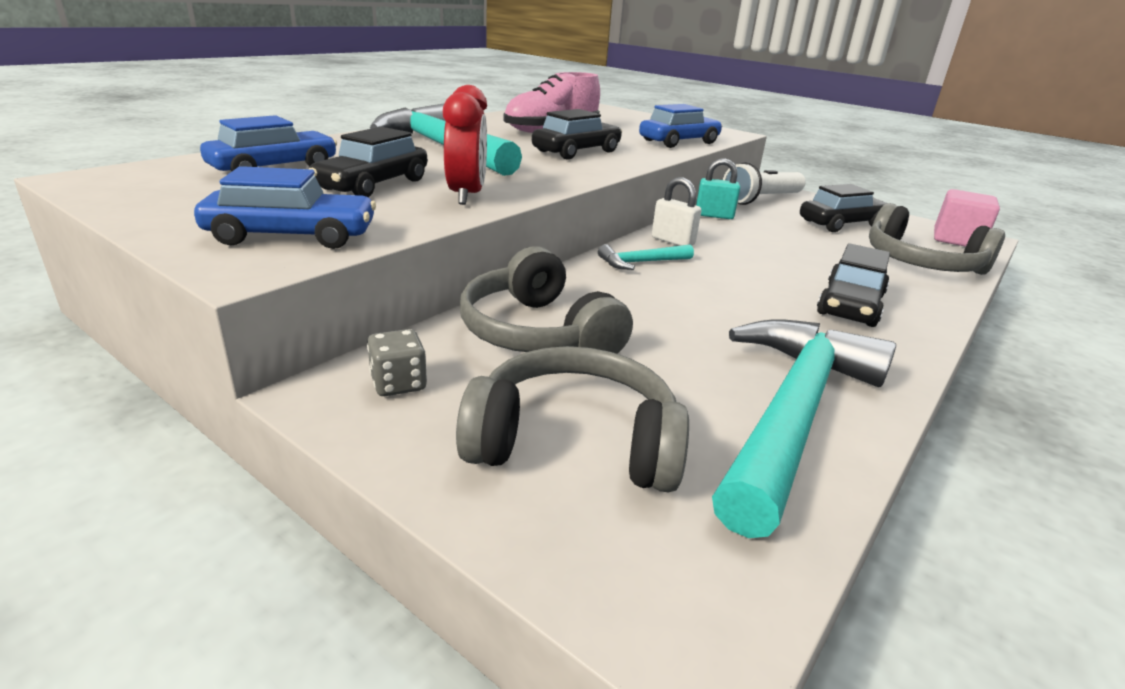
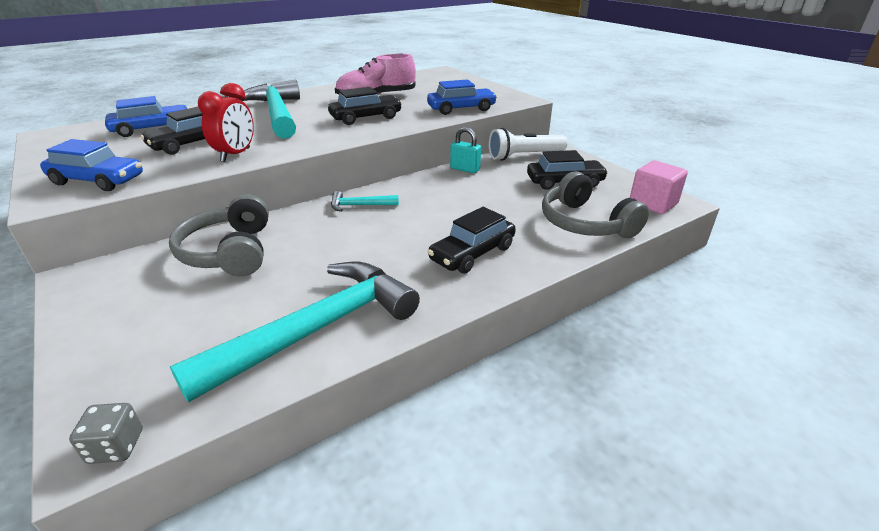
camera: 20 degrees right, 5 degrees up
grey dice [367,329,427,396] -> grey dice moved to [69,403,142,464]
grey headphones [456,346,689,493] -> none
white padlock [652,177,701,246] -> none

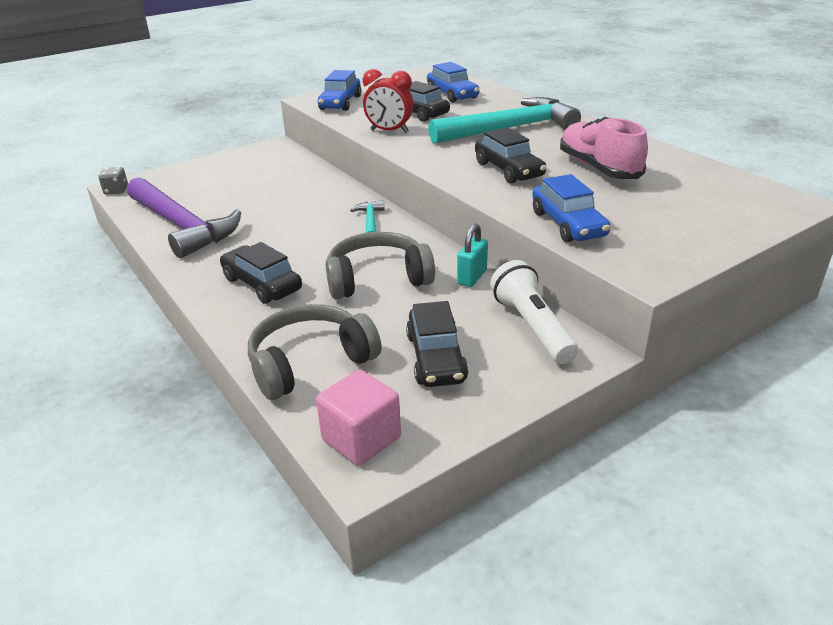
camera: 90 degrees right, 0 degrees up
grey headphones [169,194,269,276] -> grey headphones moved to [326,232,435,299]
turquoise hammer [170,262,420,402] -> purple hammer [127,177,241,258]

